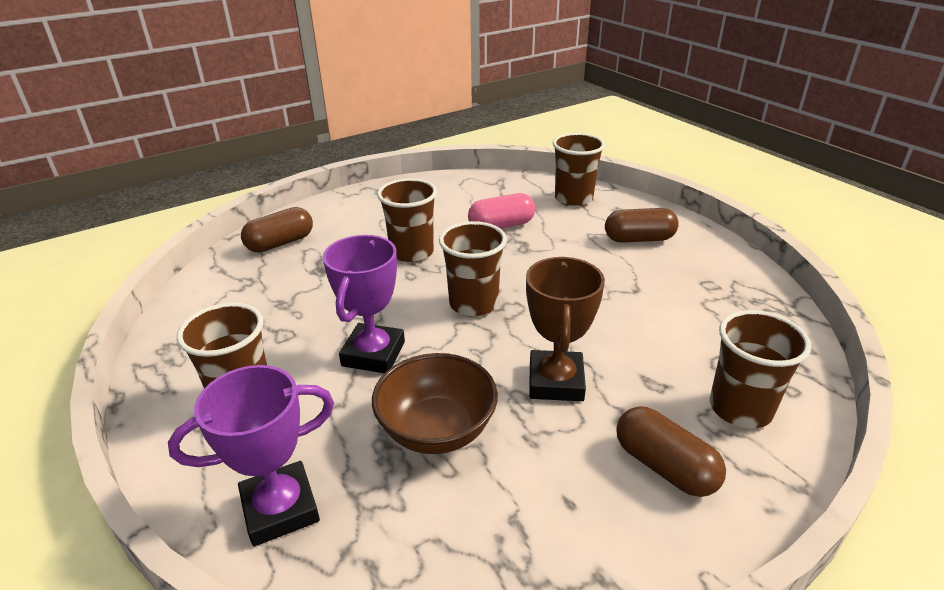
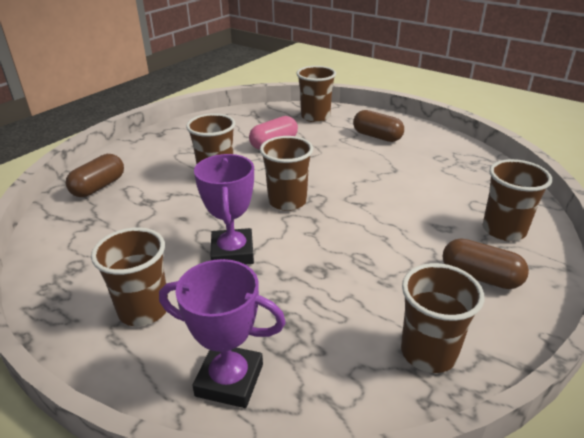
camera: 20 degrees left, 0 degrees up
purple trophy [168,365,334,546] -> purple trophy turned 60 degrees clockwise [159,259,286,408]
brown bowl [372,353,498,454] -> none
brown trophy [526,257,605,401] -> none
brown capsule [605,208,679,243] -> brown capsule turned 60 degrees clockwise [353,110,404,142]
none -> brown cup [401,263,485,373]

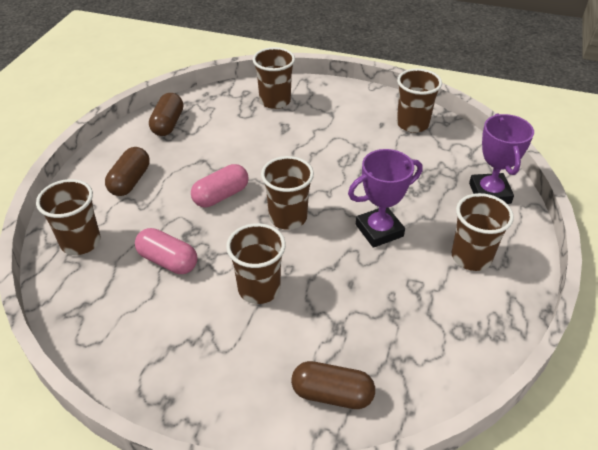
camera: 110 degrees left, 10 degrees up
brown capsule [442,238,529,289] -> brown capsule moved to [149,93,183,136]
none -> pink capsule [191,164,249,207]

